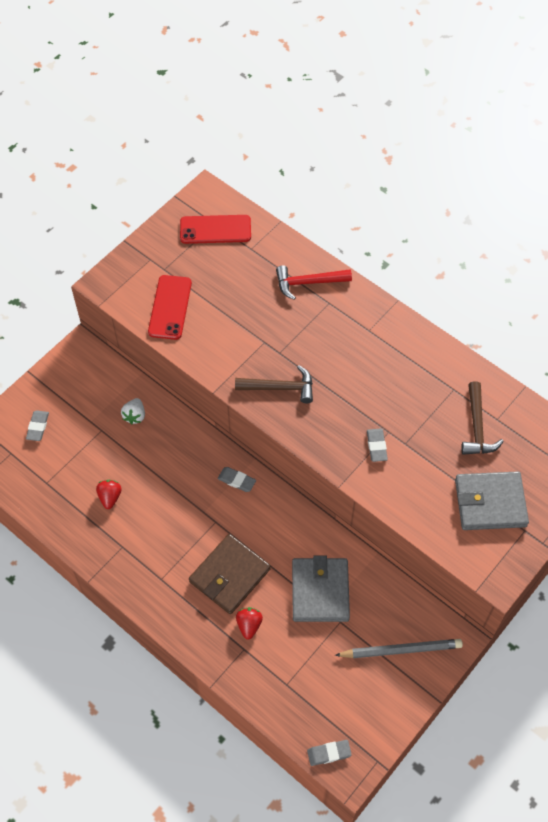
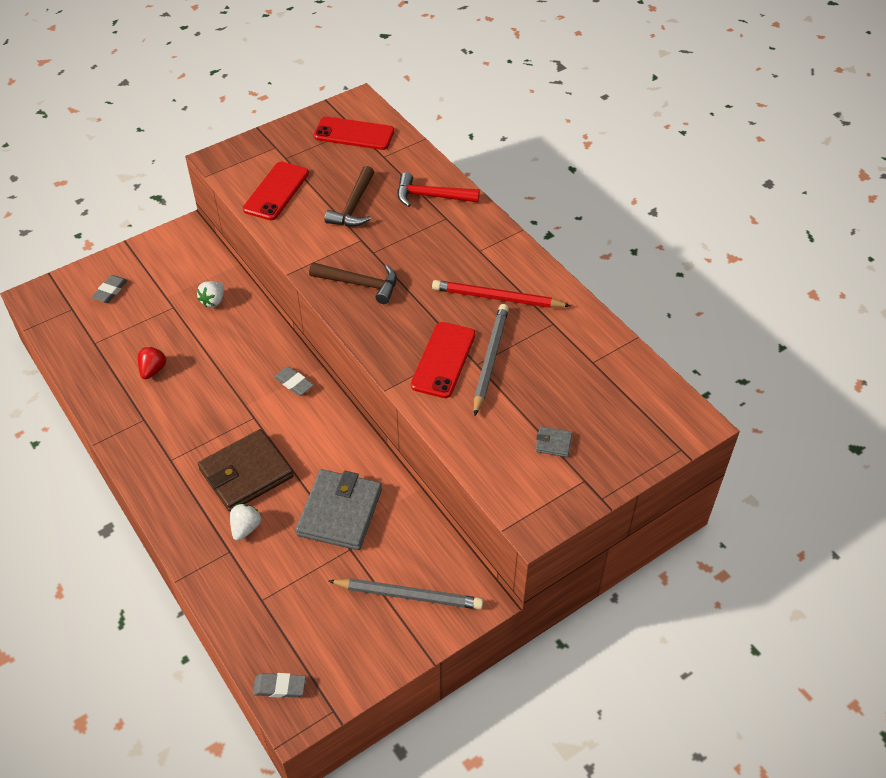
camera: 15 degrees right, 10 degrees down
red strawberry [236,607,263,639] -> white strawberry [230,504,261,541]
grey eraser [367,428,388,462] -> red phone [411,322,475,398]
grey wallet [455,471,529,530] -> grey wallet [535,426,572,457], size x0.42
brown hammer [461,381,504,455] -> brown hammer moved to [325,166,374,226]
none -> red pencil [432,280,571,308]
none -> grey pencil [474,304,509,416]

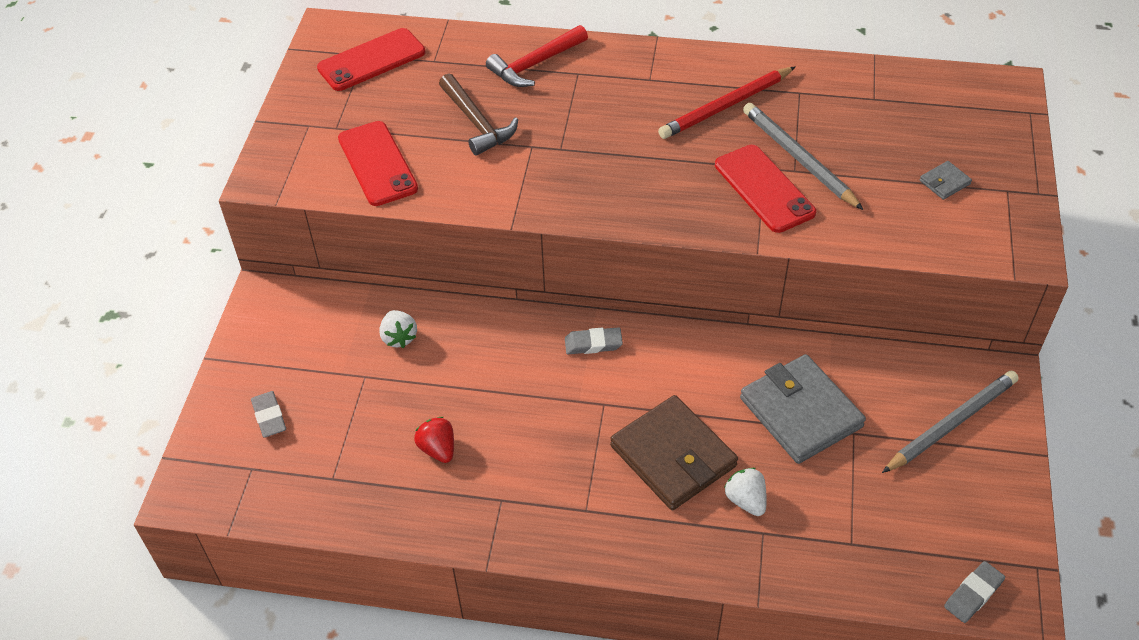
camera: 45 degrees left, 0 degrees up
brown wallet [198,429,294,512] -> brown wallet turned 45 degrees counterclockwise [610,395,738,510]
brown hammer [309,262,397,304] -> none

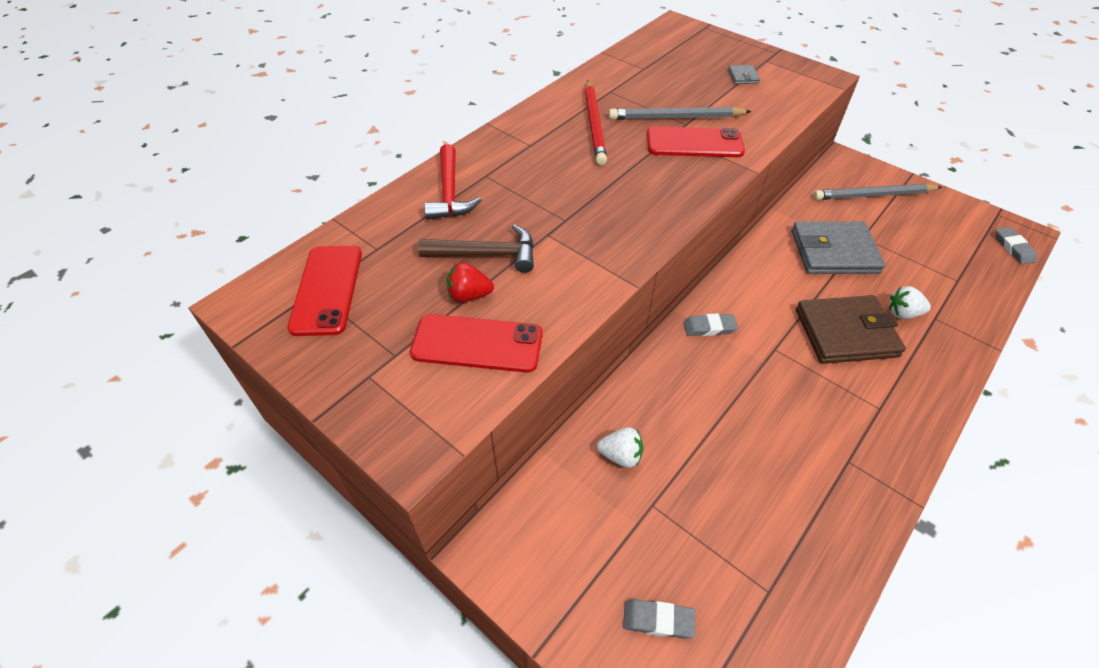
camera: 60 degrees left, 0 degrees up
red strawberry [414,417,454,463] -> red strawberry moved to [446,262,494,302]
grey eraser [565,327,623,354] -> grey eraser turned 60 degrees clockwise [683,313,738,336]
grey pencil [882,371,1019,473] -> grey pencil turned 90 degrees counterclockwise [813,184,942,200]

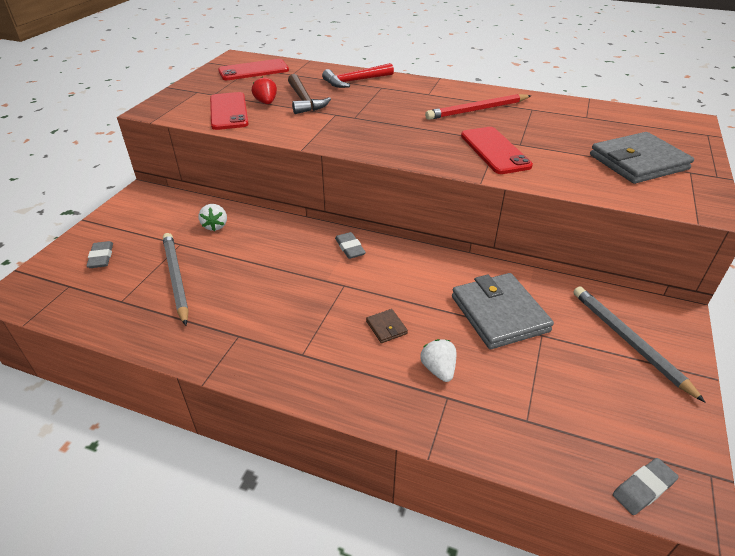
camera: 70 degrees right, 10 degrees down
grey pencil [609,107,752,120] -> grey pencil moved to [163,233,189,326]
grey wallet [728,65,760,84] -> grey wallet [590,132,694,184], size x2.38
brown wallet [796,295,906,364] -> brown wallet [366,309,408,343], size x0.42

